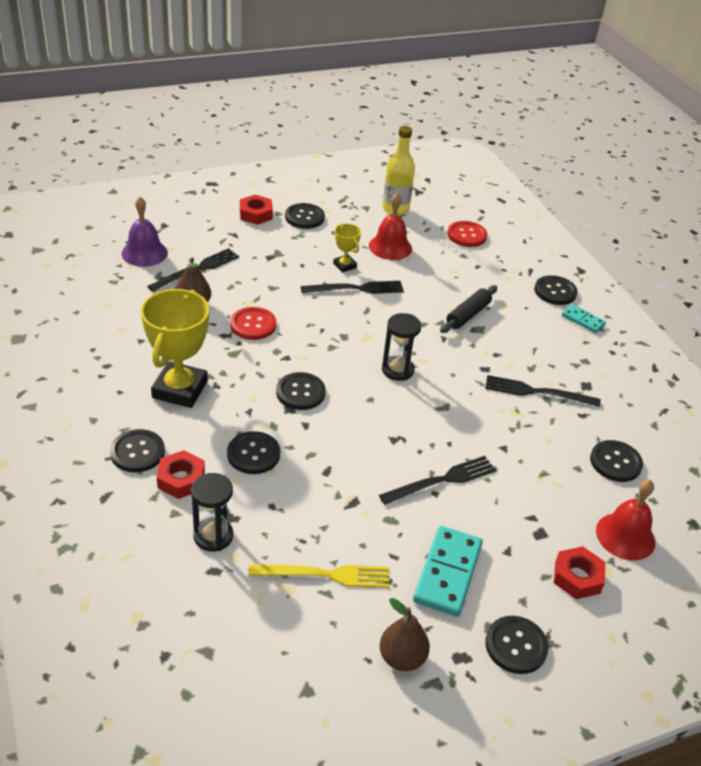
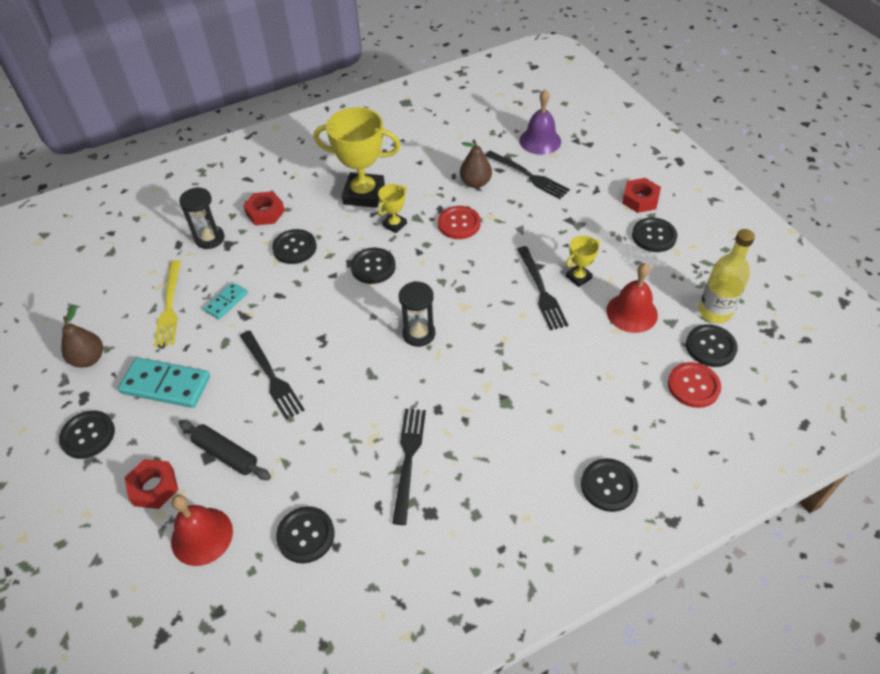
camera: 90 degrees right, 10 degrees up
black button [110,429,165,472] -> black button moved to [686,324,738,367]
black rolling pin [440,285,497,333] -> black rolling pin moved to [179,420,271,480]
turquoise domino [562,304,606,333] -> turquoise domino moved to [204,282,248,319]
none -> yellow trophy [378,184,407,233]

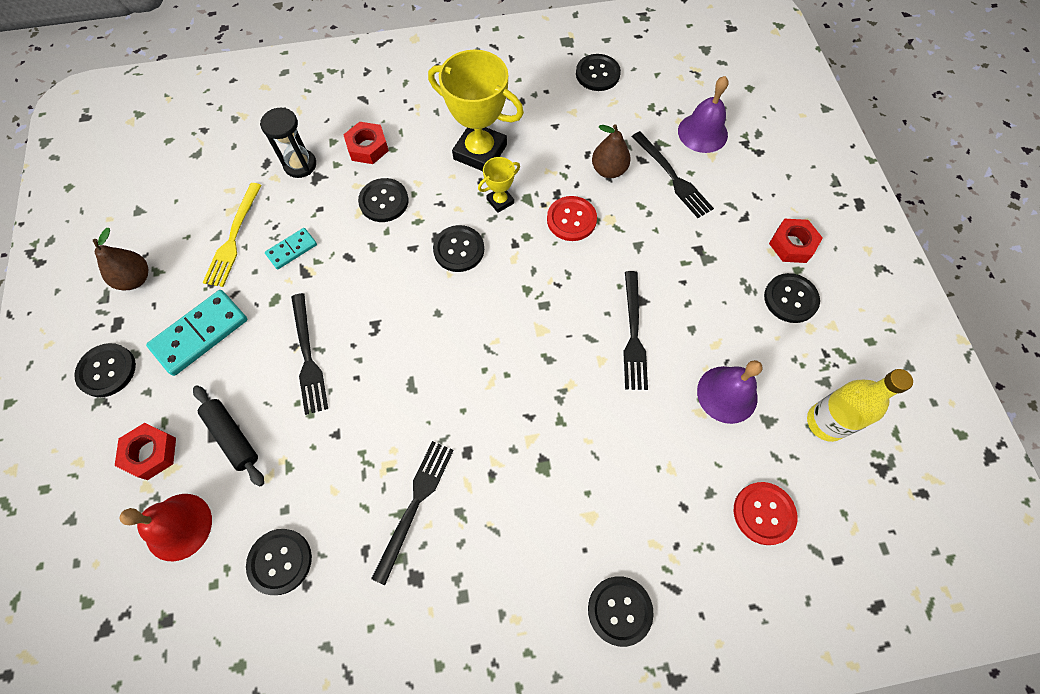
camera: 15 degrees right, 15 degrees up
turquoise domino [118,357,210,408] -> turquoise domino turned 75 degrees counterclockwise [146,290,247,376]
black hourglass [399,281,435,347] -> none
yellow trophy [566,236,600,287] -> none
red bell [606,263,658,333] -> purple bell [697,360,763,424]
black button [686,324,738,367] -> black button moved to [576,54,621,91]

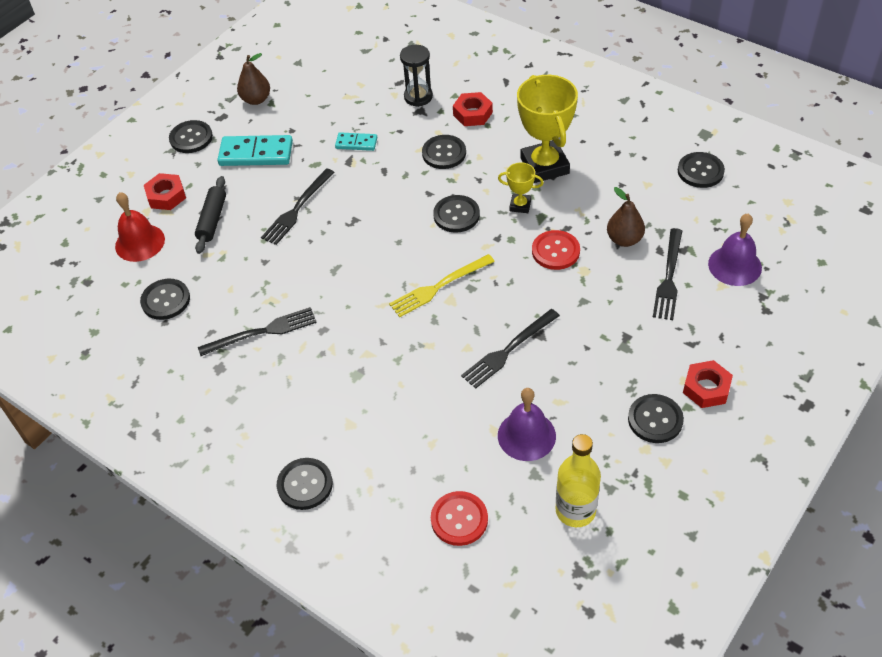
camera: 50 degrees right, 15 degrees down
yellow fork [203,183,262,287] -> yellow fork moved to [389,254,495,317]

